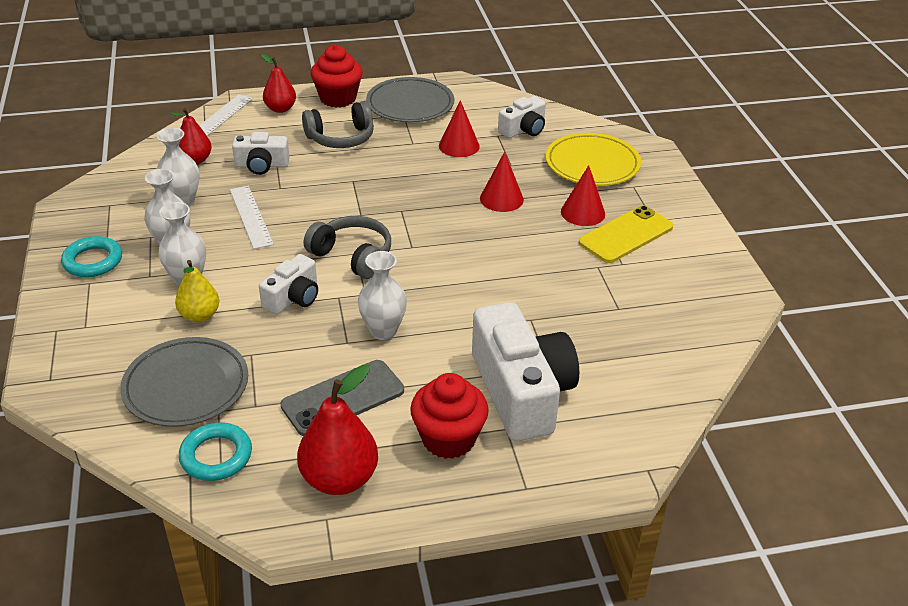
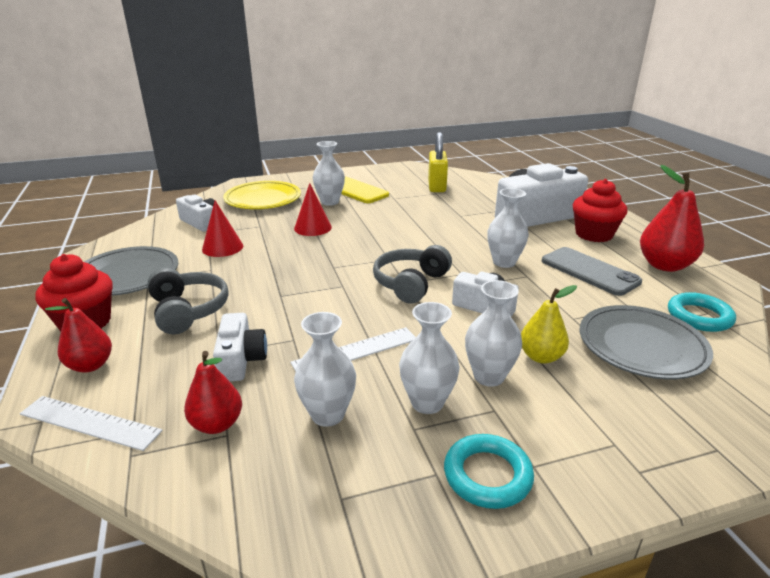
camera: 95 degrees left, 10 degrees down
red cone [561,165,605,226] -> white vase [313,141,345,206]
none -> yellow padlock [428,132,448,192]

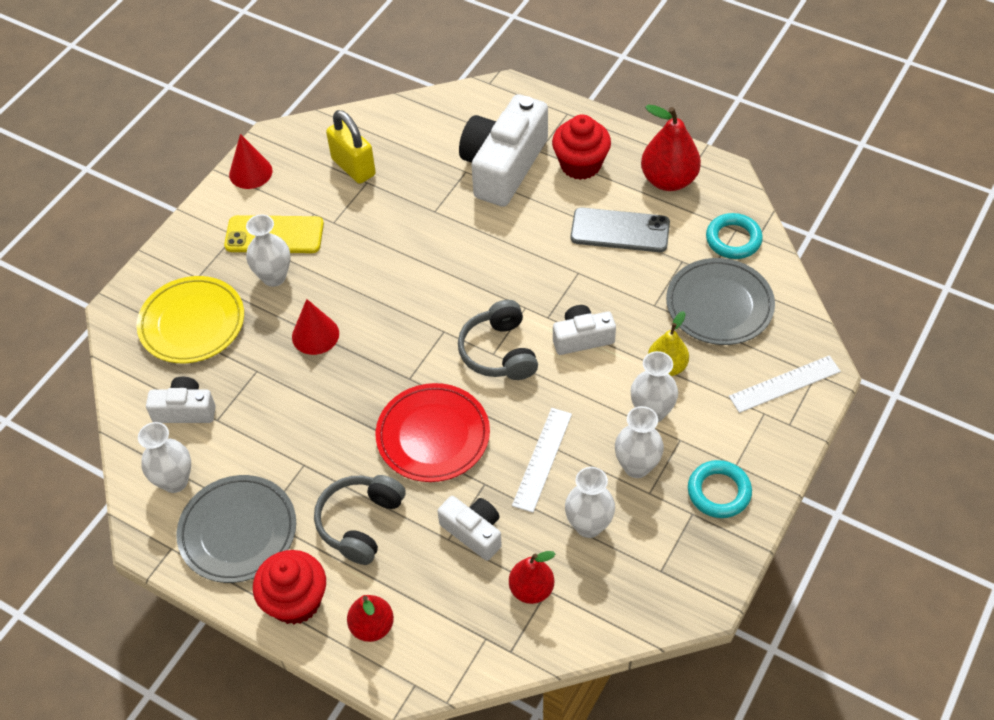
camera: 40 degrees left, 25 degrees up
white ruler [20,396,163,451] -> white ruler moved to [729,355,841,413]
grey headphones [147,268,229,334] -> grey headphones turned 90 degrees counterclockwise [314,475,406,565]
red cone [202,201,243,257] -> red cone moved to [229,134,272,189]
white vase [488,188,529,268] -> white vase moved to [138,422,191,493]
none -> red plate [376,383,490,482]

